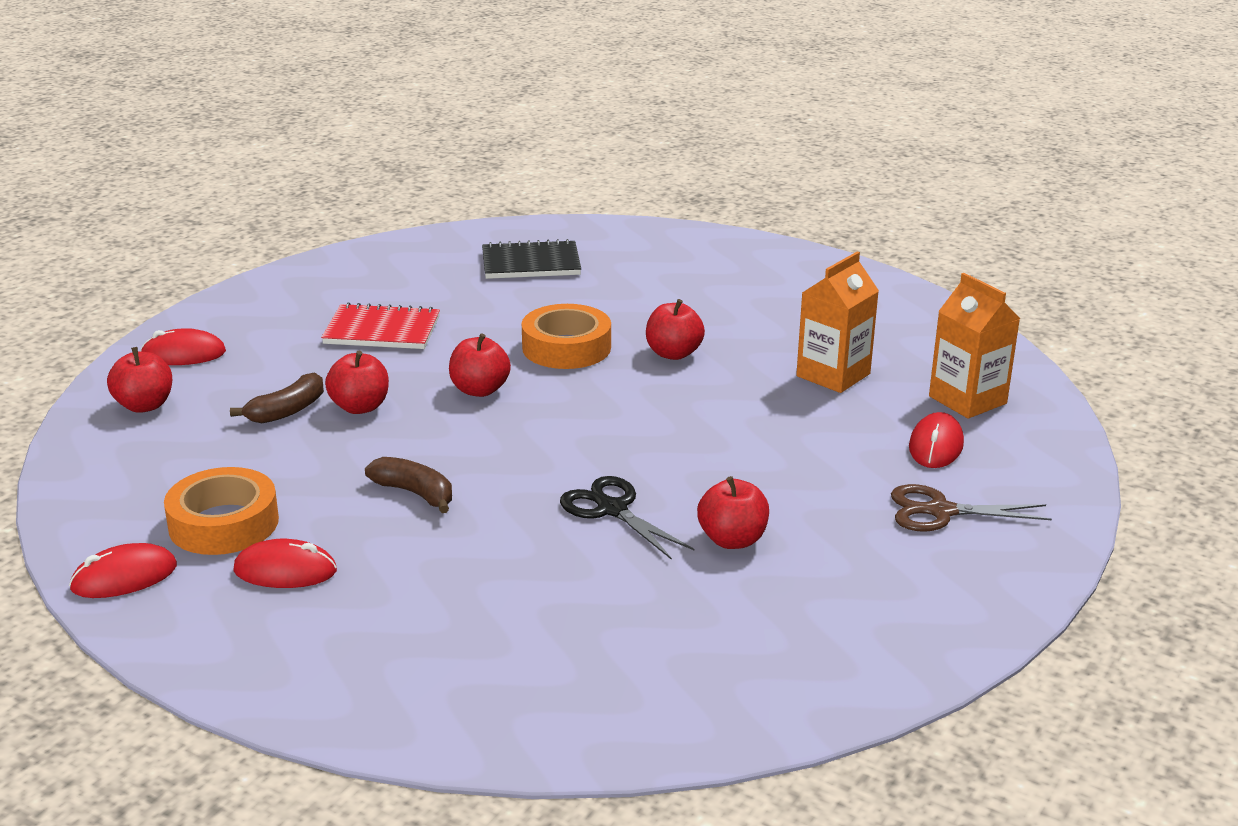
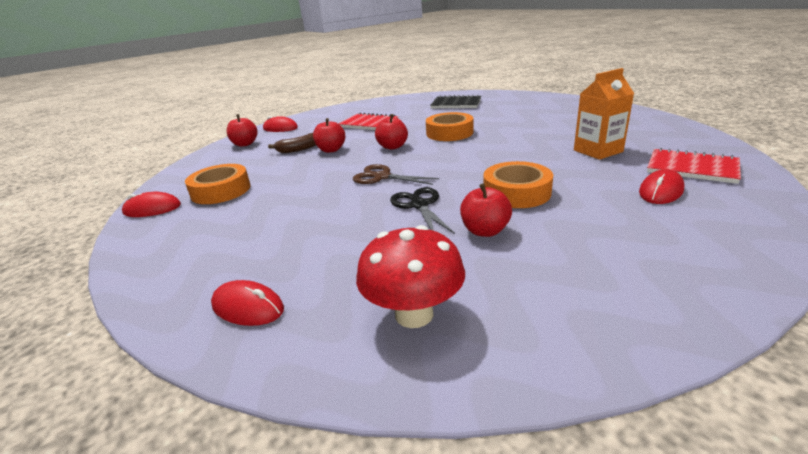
camera: 25 degrees right, 0 degrees up
red mouse [233,539,337,588] -> red mouse moved to [211,280,284,326]
brown banana [365,457,452,513] -> none
red apple [646,299,705,360] -> none
brown scissors [891,484,1052,532] -> brown scissors moved to [353,164,439,185]
orange carton [929,273,1020,419] -> red notebook [647,148,741,184]
none -> red mushroom [356,225,465,328]
none -> orange tape [484,161,553,208]

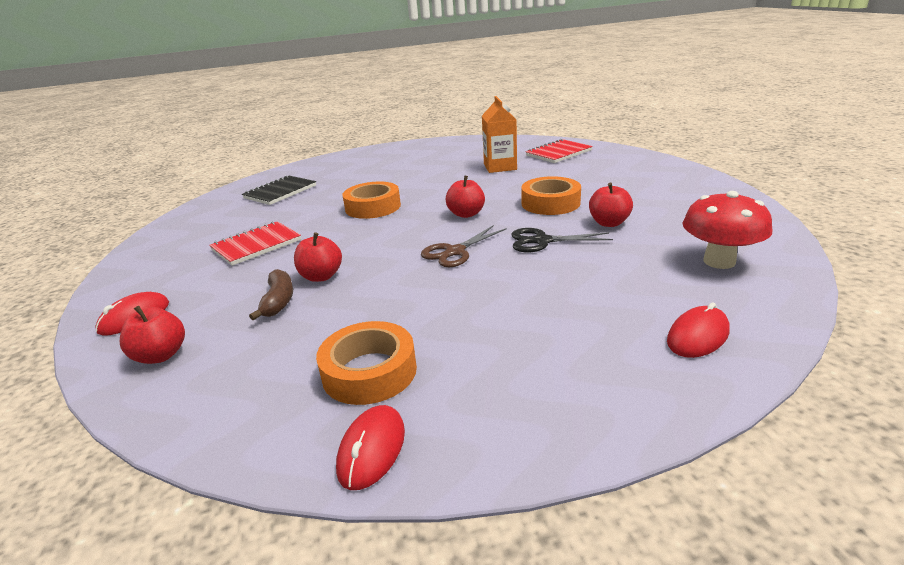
camera: 70 degrees left, 0 degrees up
red apple [375,114,408,150] -> red apple moved to [446,176,485,218]
red mouse [639,169,684,204] -> none

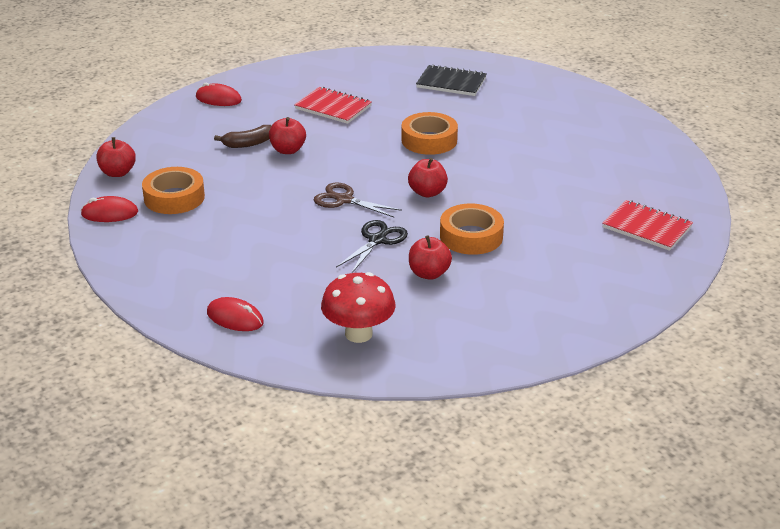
camera: 70 degrees right, 5 degrees up
red apple [120,306,185,364] -> red apple moved to [97,137,136,177]
orange carton [482,96,517,173] -> none
black scissors [512,228,613,252] -> black scissors turned 45 degrees clockwise [336,220,408,273]

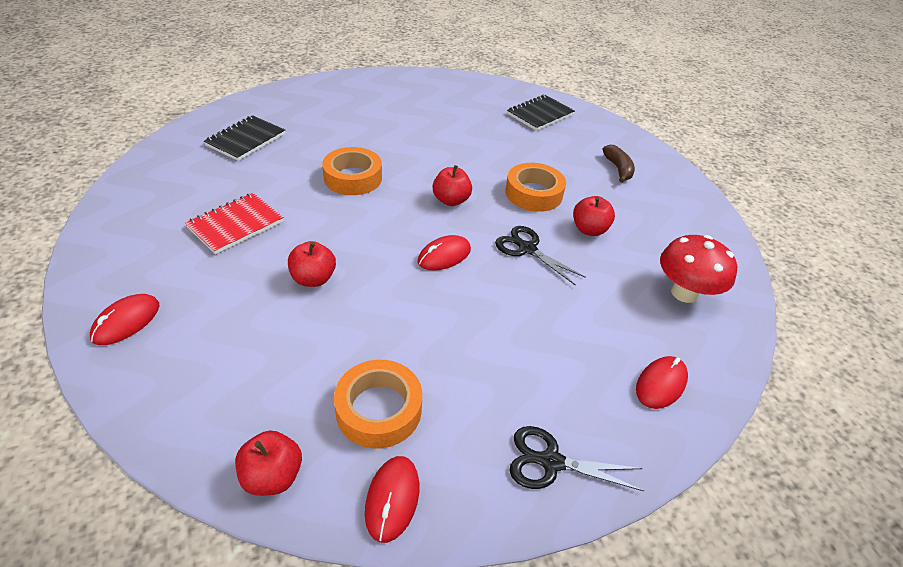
camera: 80 degrees left, 10 degrees up
brown banana [214,125,272,148] -> brown banana moved to [602,145,635,183]
brown scissors [314,182,402,217] -> red mouse [418,235,471,271]
red notebook [602,200,693,251] -> black notebook [507,95,575,131]
none -> black scissors [510,426,644,491]

